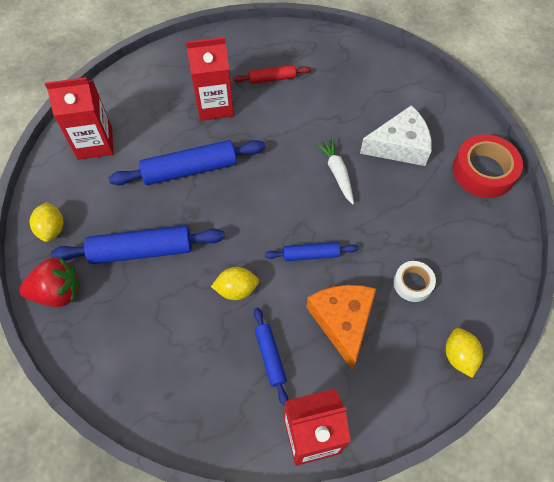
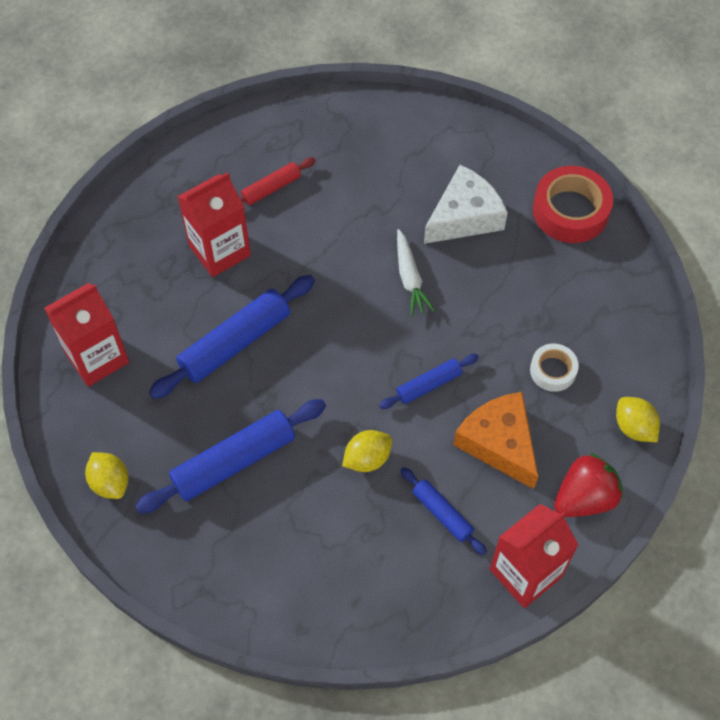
camera: 25 degrees left, 0 degrees up
red strawberry [19,257,80,307] -> red strawberry moved to [554,452,623,517]
white carrot [316,138,354,204] -> white carrot turned 150 degrees counterclockwise [397,229,435,316]

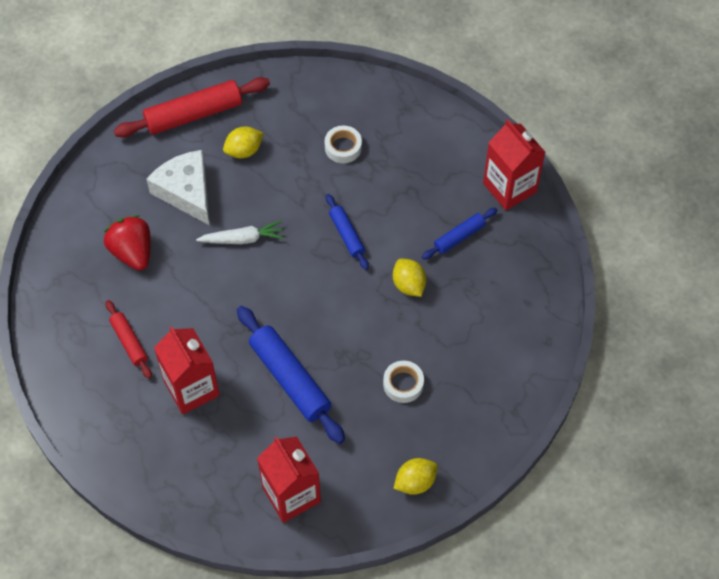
camera: 85 degrees left, 0 degrees up
blue rolling pin [135,399,326,514] -> white tape [383,361,424,403]
orange cheese [453,392,538,489] -> none
red tape [533,166,613,243] -> red rolling pin [114,77,270,137]
red strawberry [554,452,623,517] -> red strawberry moved to [104,215,151,271]
yellow lemon [616,397,660,442] -> yellow lemon moved to [223,127,264,158]

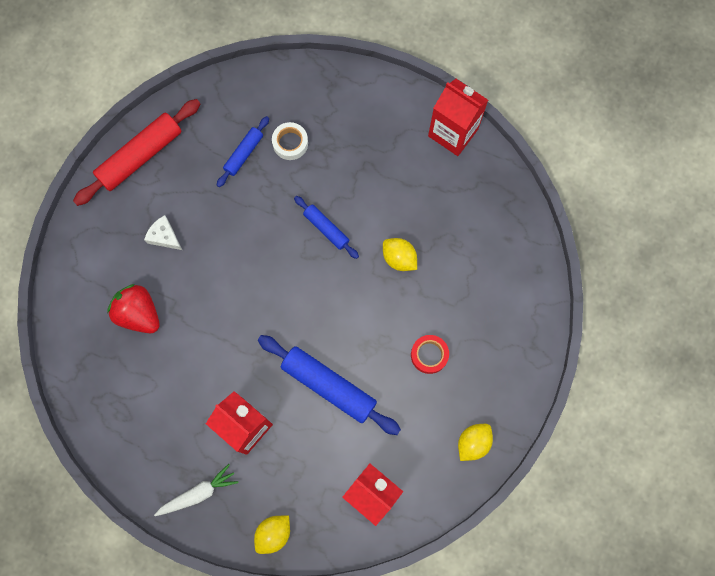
camera: 20 degrees left, 15 degrees up
red rolling pin [106,300,152,379] -> none
white cheese [146,150,209,225] -> white cheese [144,215,182,250], size x0.52
white carrot [196,220,284,244] -> white carrot moved to [154,464,239,516]
yellow lemon [223,127,264,158] -> yellow lemon moved to [254,515,290,554]
white tape [383,361,424,403] -> red tape [411,335,449,374]
blue rolling pin [422,208,498,260] -> blue rolling pin moved to [217,116,269,187]

